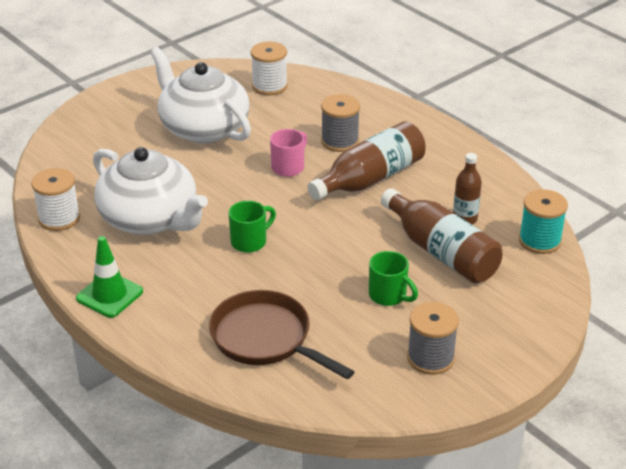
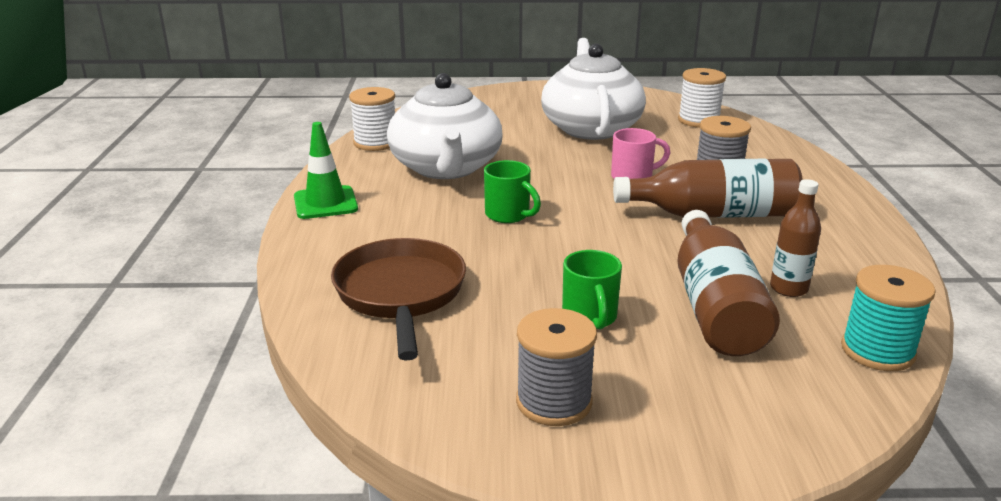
camera: 40 degrees right, 10 degrees down
green mug [228,201,276,253] -> green mug turned 45 degrees clockwise [484,160,541,223]

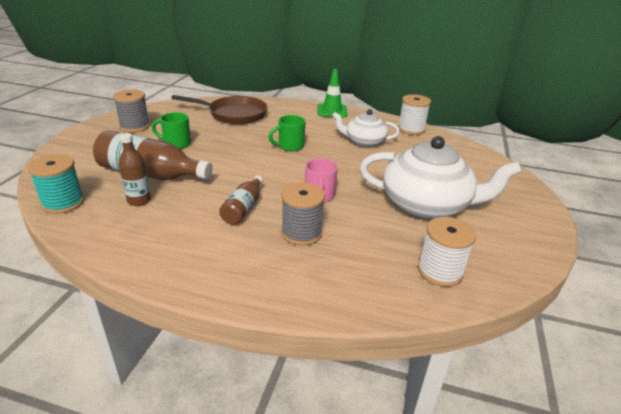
camera: 105 degrees right, 5 degrees up
white teapot [387,73,503,179] -> white teapot [332,109,400,147], size x0.58
brown bottle [613,159,803,218] -> brown bottle [219,176,263,225], size x0.56

